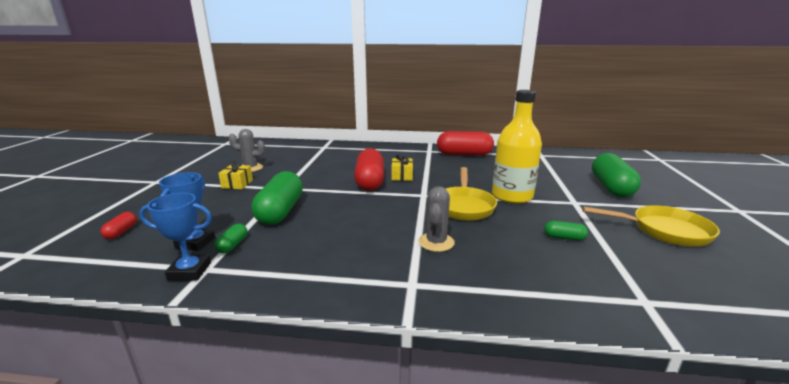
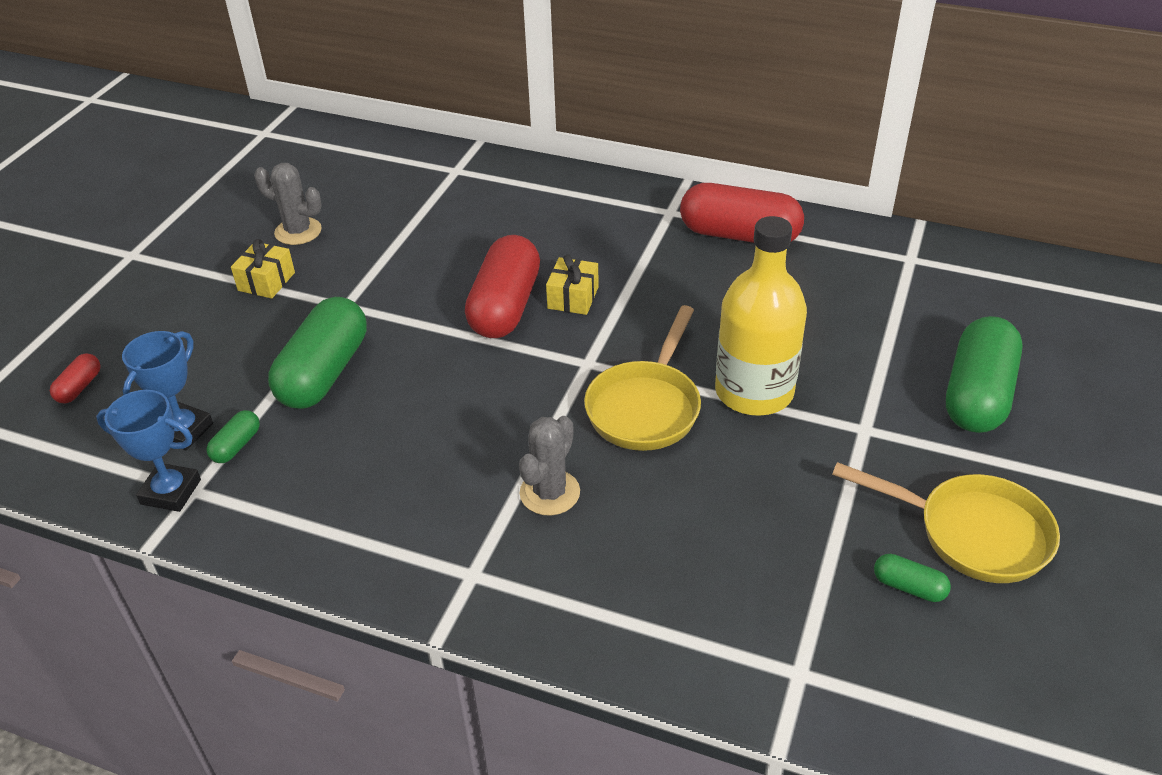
camera: 15 degrees right, 20 degrees up
green capsule [544,221,588,240] -> green capsule moved to [874,554,951,602]

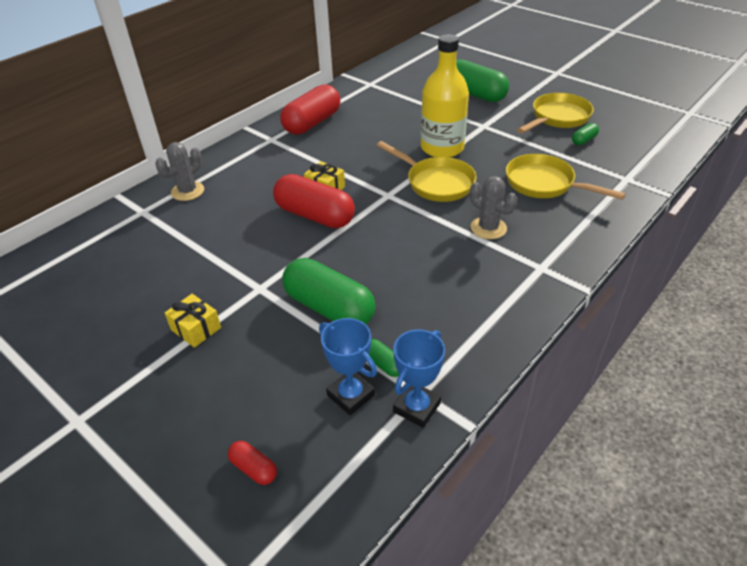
camera: 70 degrees left, 0 degrees up
grey cactus [254,163,322,245] -> grey cactus moved to [155,142,204,201]
none -> yellow pan [506,154,626,200]

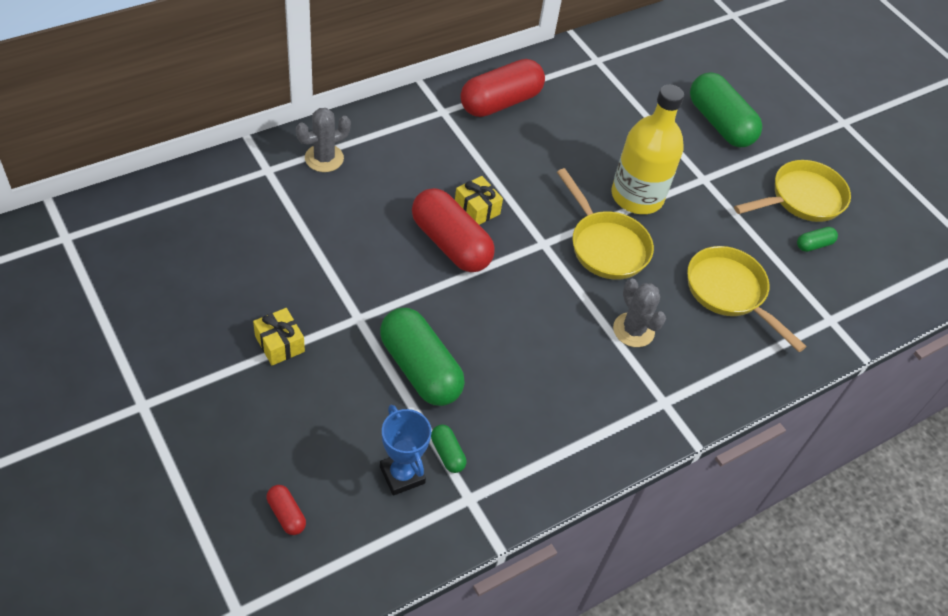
camera: 10 degrees right, 10 degrees up
blue trophy [393,330,445,428] -> none

